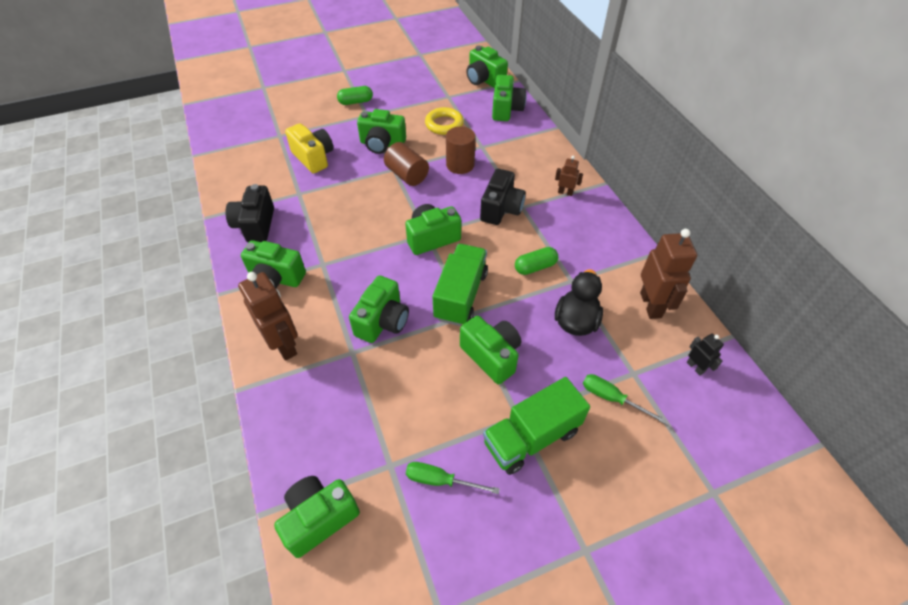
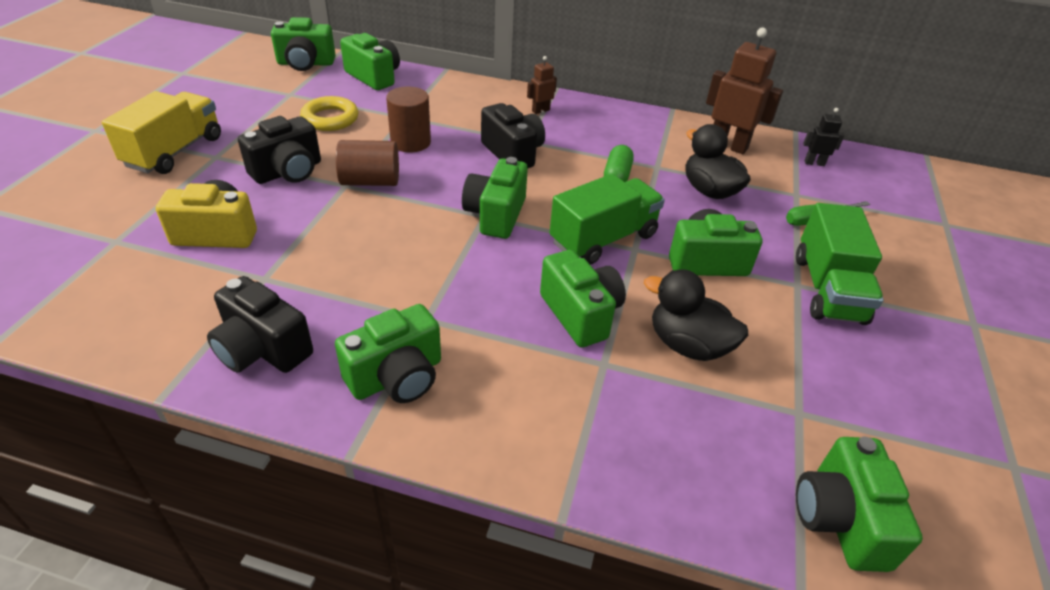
camera: 55 degrees left, 10 degrees down
brown robot [238,272,298,361] -> none
green capsule [337,86,373,105] -> yellow truck [102,91,221,174]
green camera [357,109,406,154] -> black camera [238,116,321,184]
green screwdriver [406,462,500,494] -> none
green truck [432,244,488,326] -> green truck turned 90 degrees clockwise [550,174,665,265]
none -> black duck [644,269,748,361]

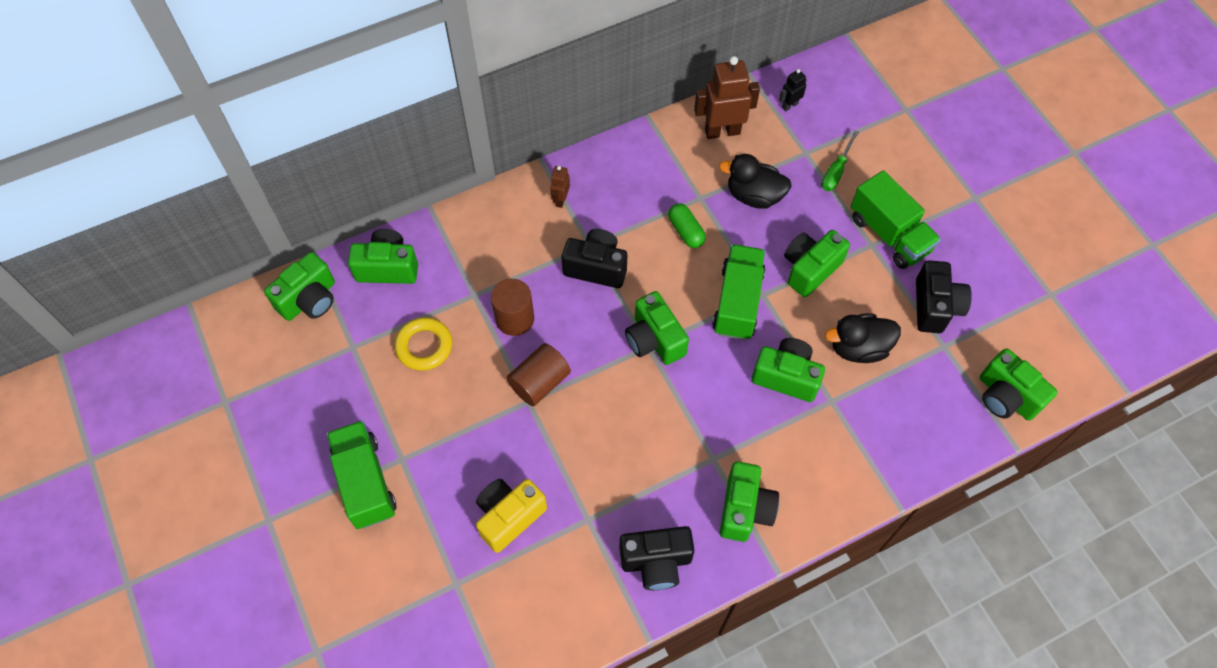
camera: 40 degrees left, 20 degrees up
yellow truck [102,91,221,174] -> green truck [326,420,396,529]
black camera [238,116,321,184] -> black camera moved to [916,260,972,333]

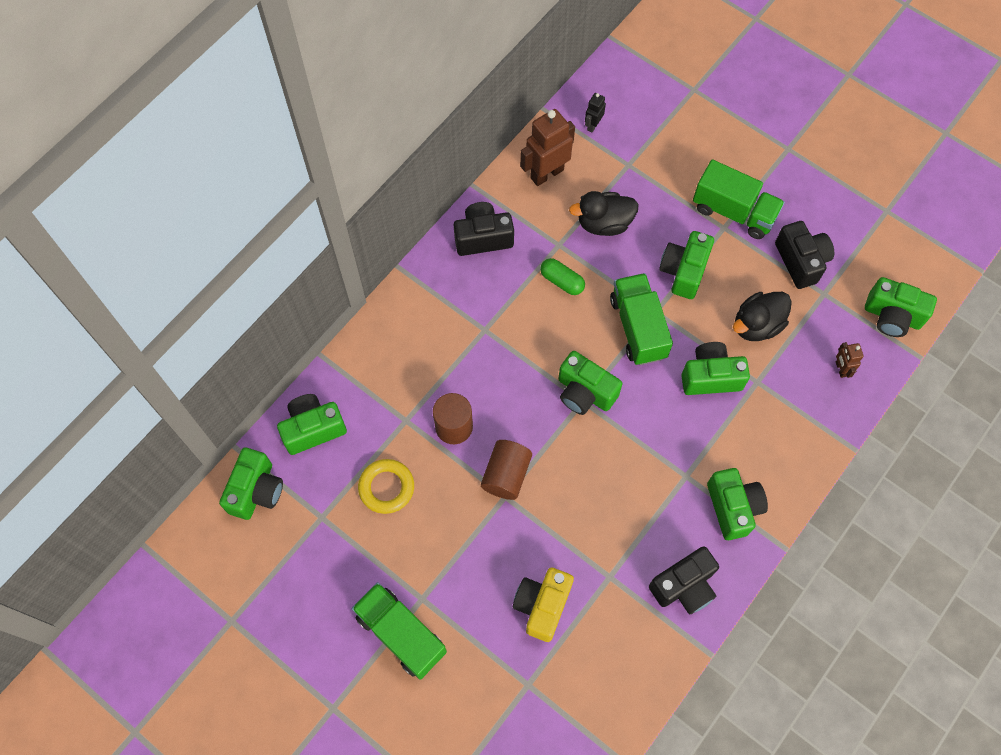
camera: 25 degrees left, 5 degrees up
brown robot [550,166,570,208] -> brown robot moved to [836,342,864,378]
black camera [562,229,627,288] -> black camera moved to [454,202,514,256]
green screwdriver [822,130,859,191] -> none

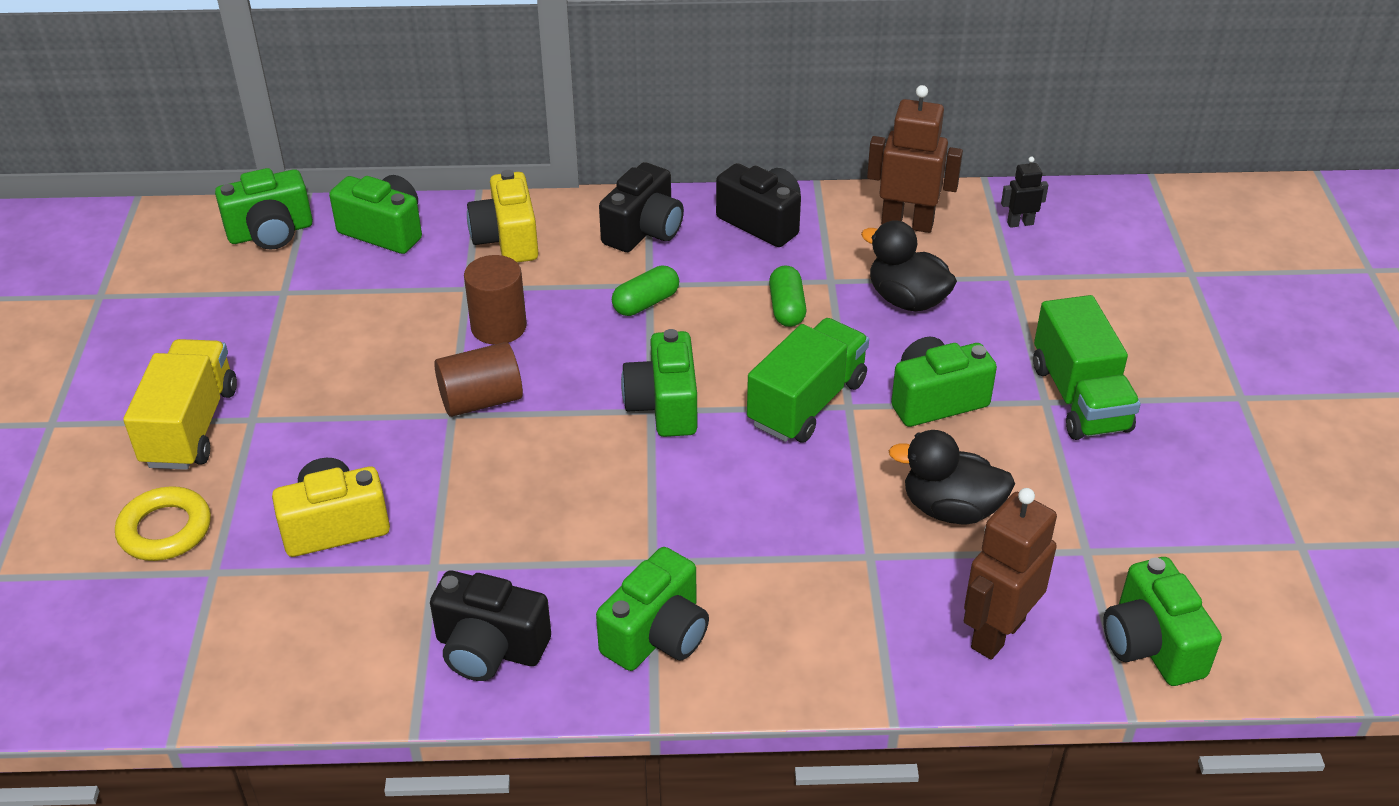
camera: 50 degrees right, 25 degrees down
green truck [352,582,447,680] -> yellow truck [123,339,237,470]
yellow ring [358,459,414,514] -> yellow ring moved to [115,486,211,561]
green camera [681,342,750,395] -> none
black camera [775,221,834,289] -> black camera moved to [599,162,684,252]
brown robot [836,342,864,378] -> brown robot [964,488,1057,660], size x1.99
none -> yellow camera [467,170,538,263]
none -> green capsule [612,265,679,316]

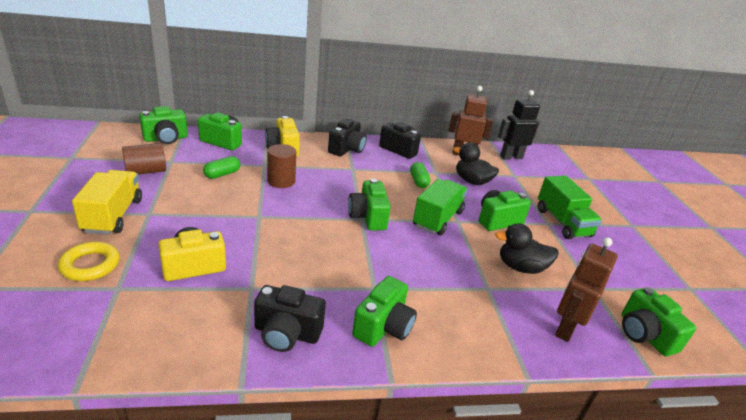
camera: 10 degrees left, 10 degrees down
brown cylinder [434,342,523,417] -> brown cylinder moved to [122,143,166,175]
green capsule [612,265,679,316] -> green capsule moved to [203,156,240,179]
black robot [1001,157,1048,228] -> black robot [498,90,540,160], size x1.99

